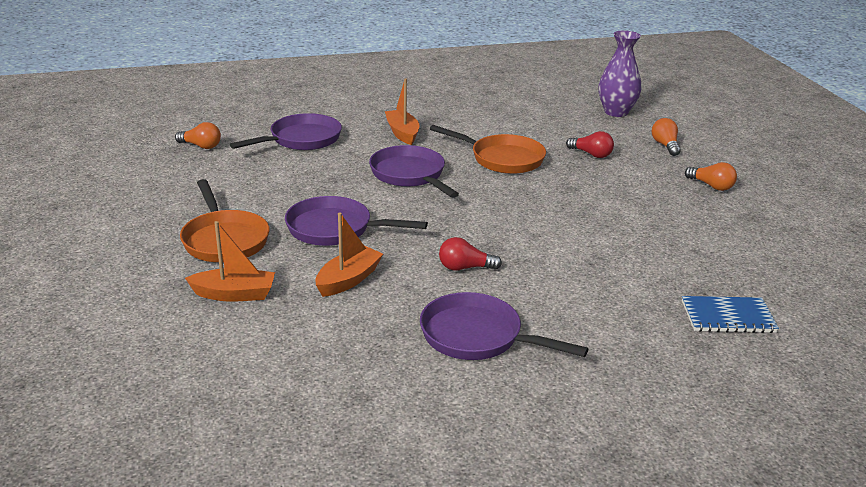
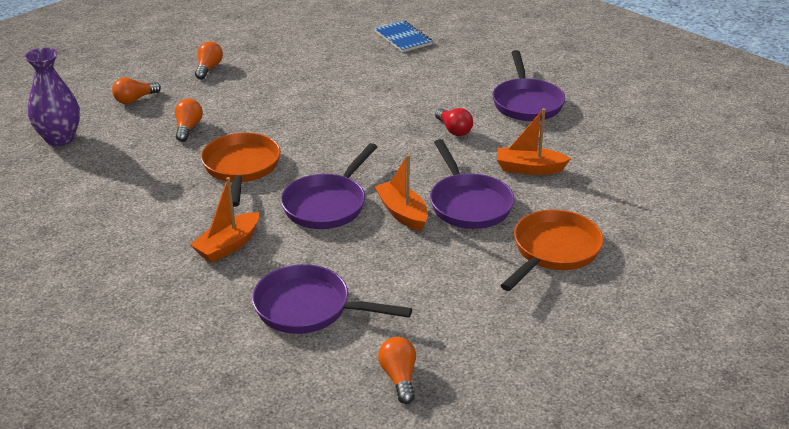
camera: 120 degrees left, 5 degrees up
orange boat [185,221,275,302] -> orange boat moved to [374,155,428,231]
red light bulb [566,131,614,158] -> orange light bulb [175,99,203,142]

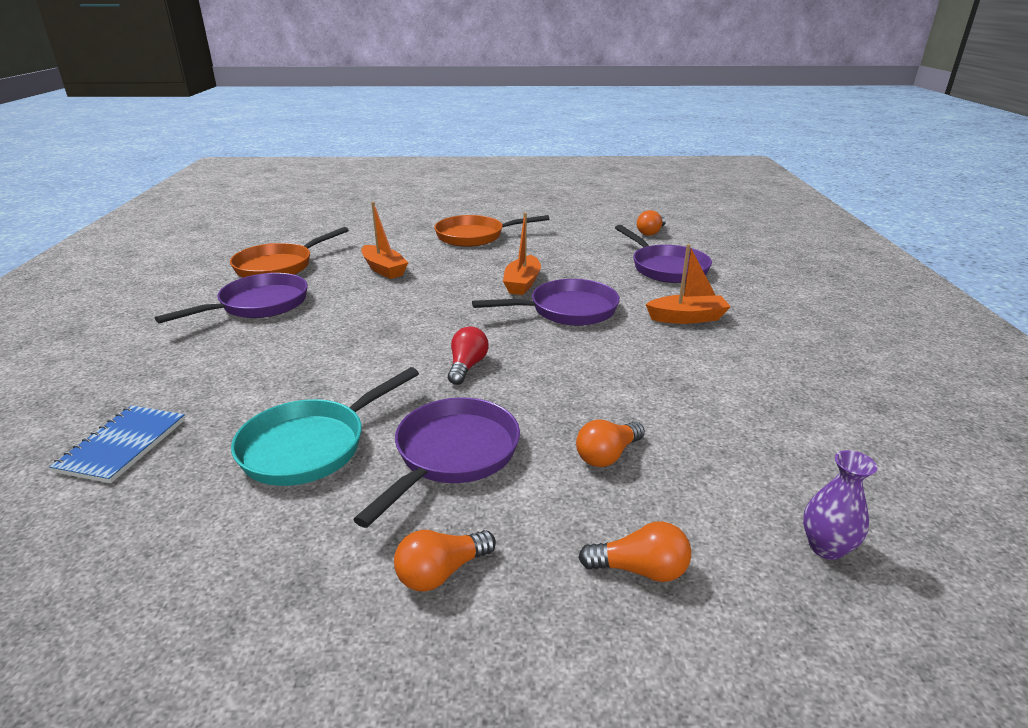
camera: 135 degrees left, 5 degrees down
purple vase [25,48,80,146] -> purple vase [803,450,877,560], size x0.60
orange pan [201,133,281,207] -> orange pan moved to [230,227,349,278]
purple pan [430,139,514,229] -> purple pan moved to [353,397,520,528]
red light bulb [435,108,473,136] -> red light bulb moved to [448,327,489,385]
none -> turquoise pan [231,367,419,486]

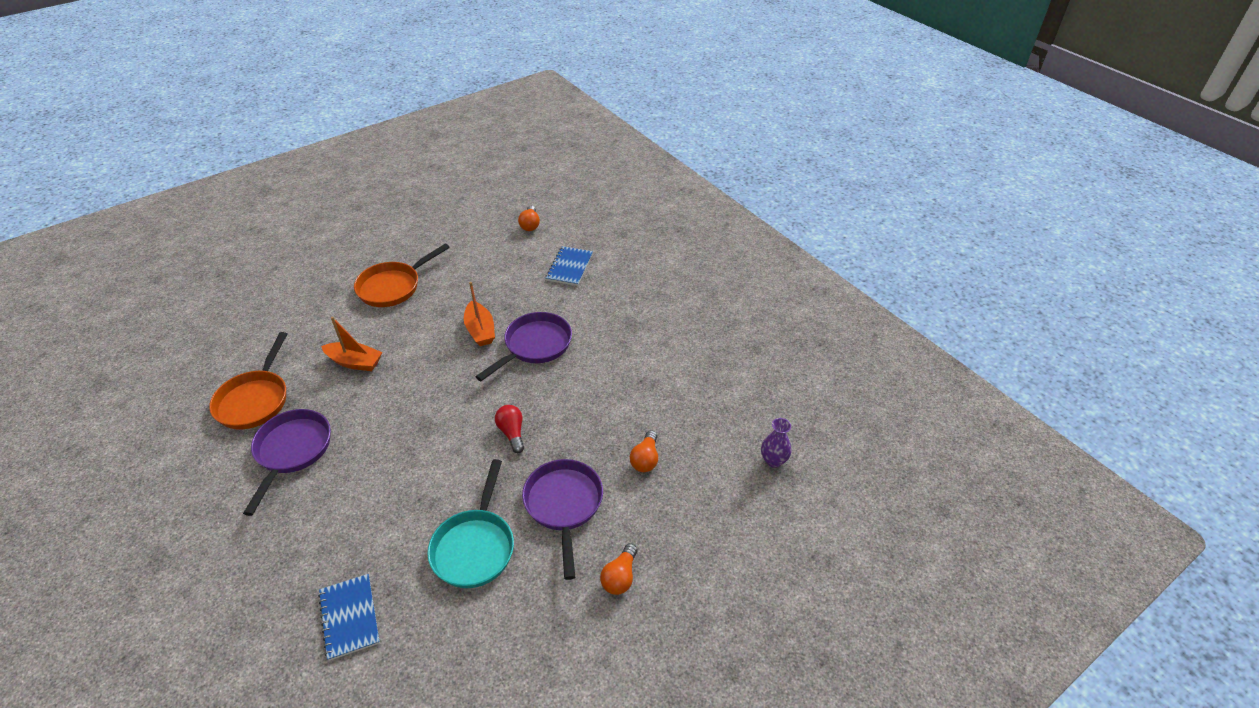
camera: 35 degrees left, 15 degrees up
orange light bulb [578,521,691,582] -> none
purple pan [615,225,712,283] -> blue notebook [546,246,593,286]
orange boat [645,244,731,324] -> none

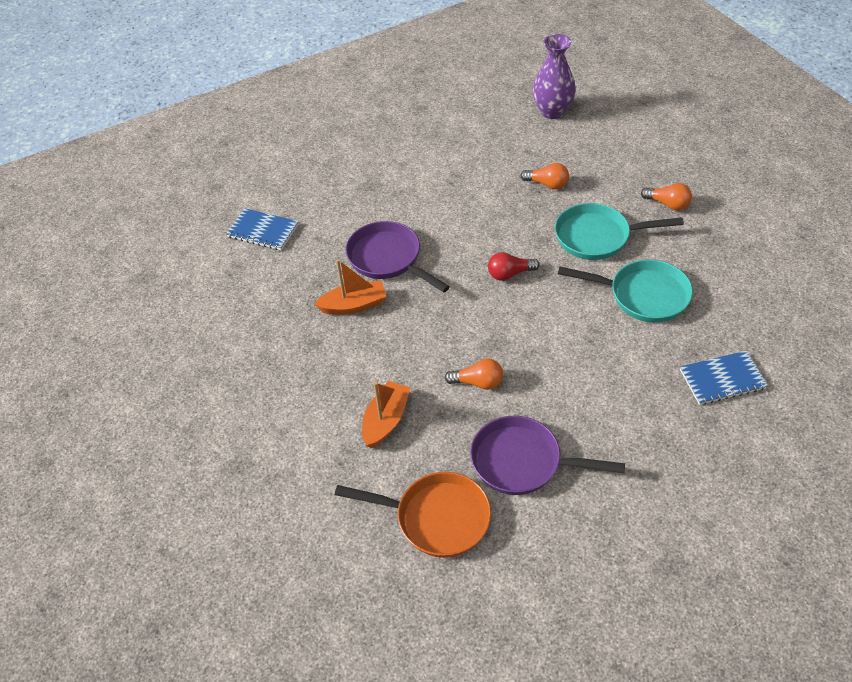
camera: 80 degrees left, 5 degrees up
orange pan [354,243,450,307] -> none
orange light bulb [518,206,540,231] -> orange light bulb moved to [445,359,503,390]
purple pan [522,459,603,580] -> turquoise pan [555,203,684,260]
purple vase [761,418,791,468] -> purple vase [533,34,576,119], size x1.67

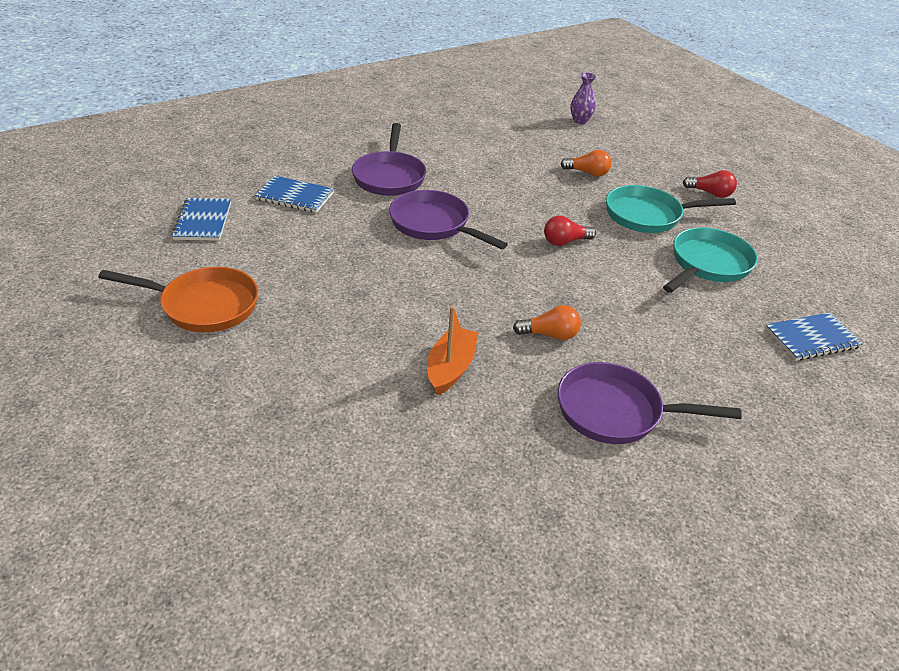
camera: 10 degrees left, 10 degrees down
orange boat [314,259,387,315] -> none
orange pan [335,472,491,558] -> orange pan moved to [98,267,259,332]
purple vase [533,34,576,119] -> purple vase [570,73,596,124], size x0.60
turquoise pan [558,260,693,323] -> turquoise pan turned 60 degrees counterclockwise [663,228,758,293]
orange light bulb [641,183,692,210] -> red light bulb [683,170,737,198]
none -> blue notebook [172,198,231,241]
none -> purple pan [352,123,426,196]

